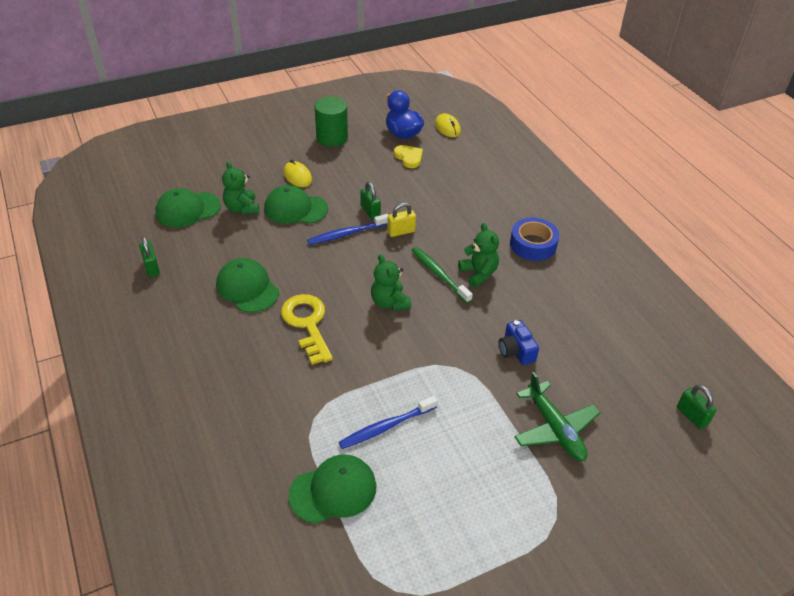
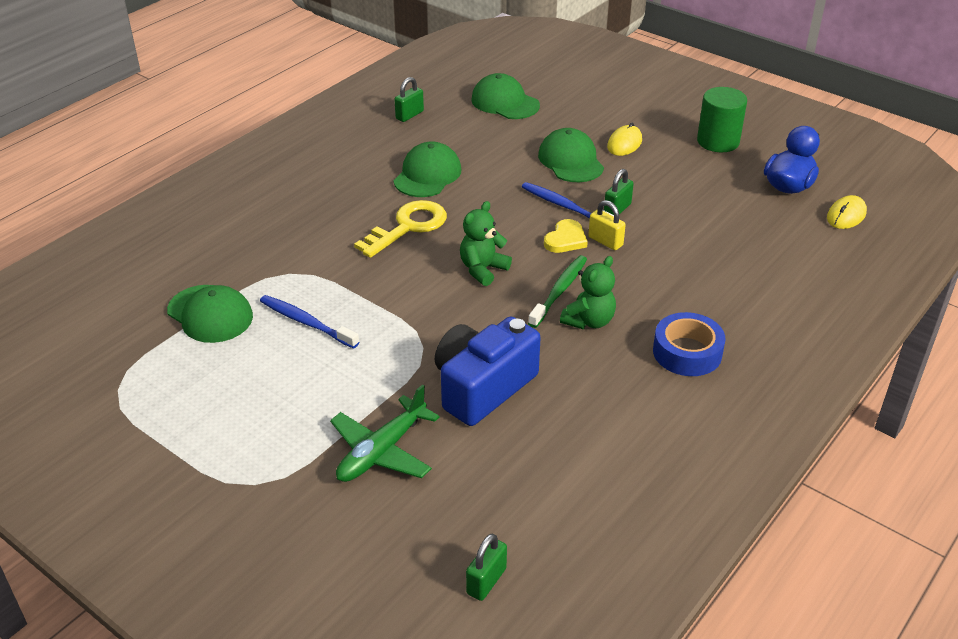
camera: 65 degrees right, 5 degrees down
green teddy bear [222,161,259,215] -> none
yellow heart [394,145,423,168] -> yellow heart moved to [544,219,588,253]
blue camera [498,320,539,365] -> blue camera [435,317,541,426], size x1.94

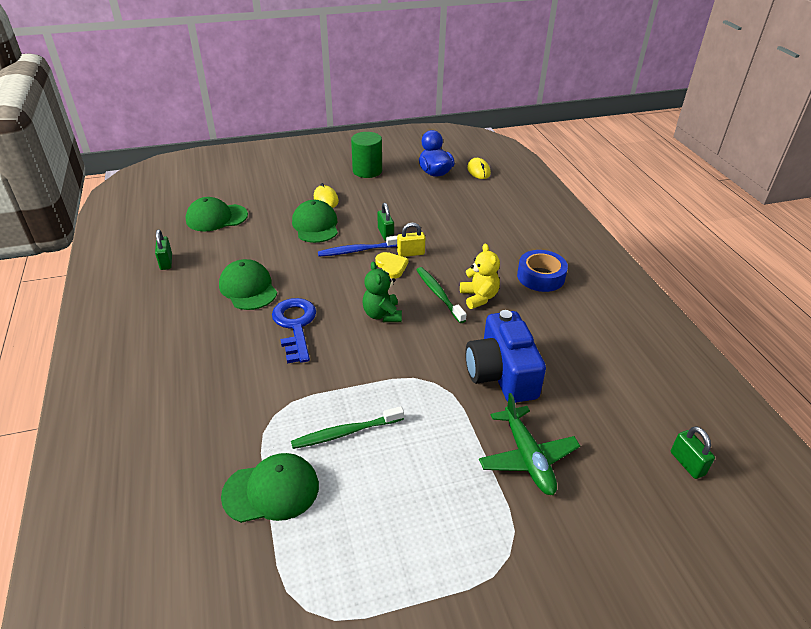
camera: 55 degrees left, 0 degrees up
blue toothbrush [260,295,359,349] -> green toothbrush [291,406,404,449]
yellow key [354,200,447,258] -> blue key [272,298,316,364]
green cap [538,128,604,182] -> green cap turned 60 degrees clockwise [292,200,338,243]
green teddy bear [560,256,616,329] -> yellow teddy bear [460,243,500,309]

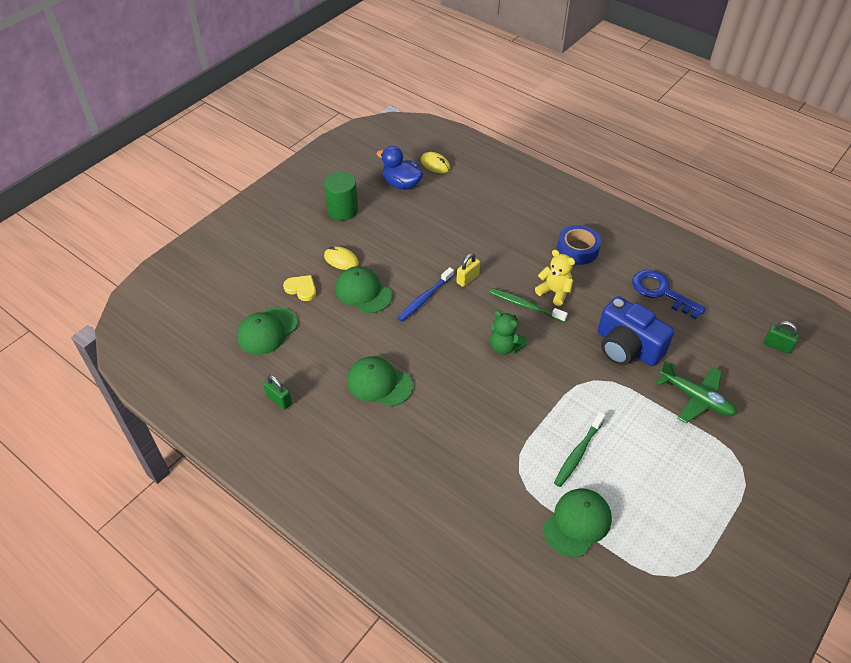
camera: 35 degrees left, 10 degrees up
blue key [272,298,316,364] -> blue key moved to [632,270,706,320]
yellow heart [375,252,408,279] -> yellow heart moved to [283,275,316,301]
green padlock [377,203,394,241] -> none

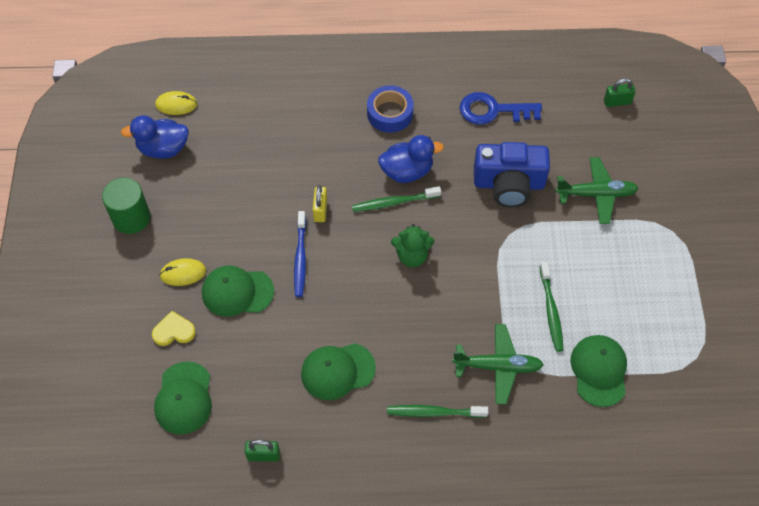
camera: 40 degrees left, 10 degrees up
yellow teddy bear [535,250,575,306] -> blue duck [378,135,444,183]
none -> green toothbrush [387,405,488,418]
none -> green plane [452,324,544,404]

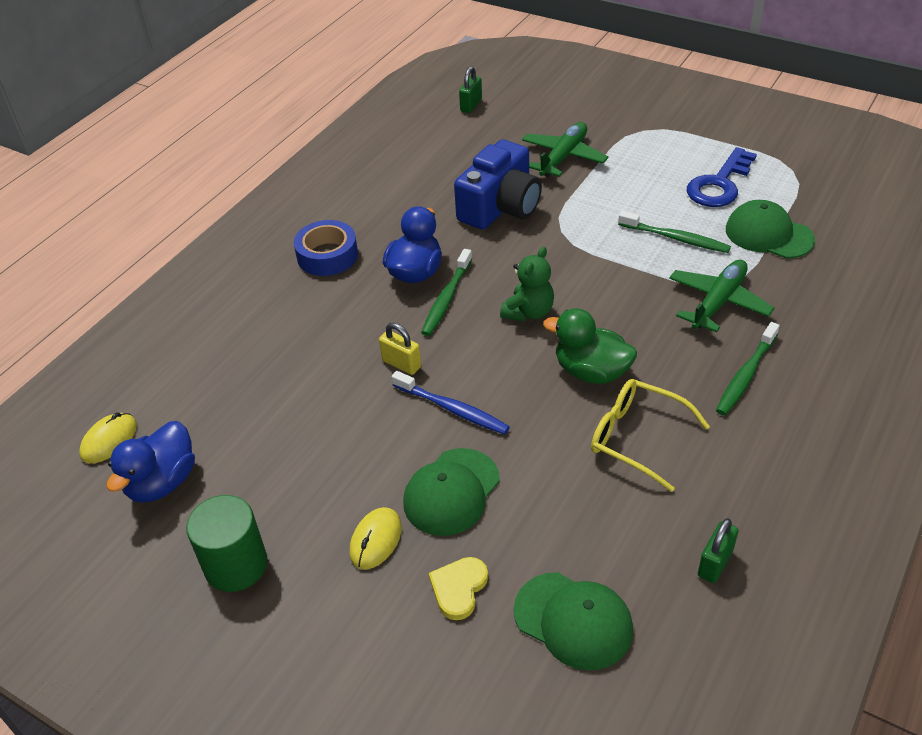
camera: 55 degrees left, 15 degrees down
green cap [301,343,376,400] -> yellow glasses [591,379,710,492]
blue key [459,92,542,125] -> blue key moved to [687,147,757,207]
none -> green duck [543,308,637,384]

